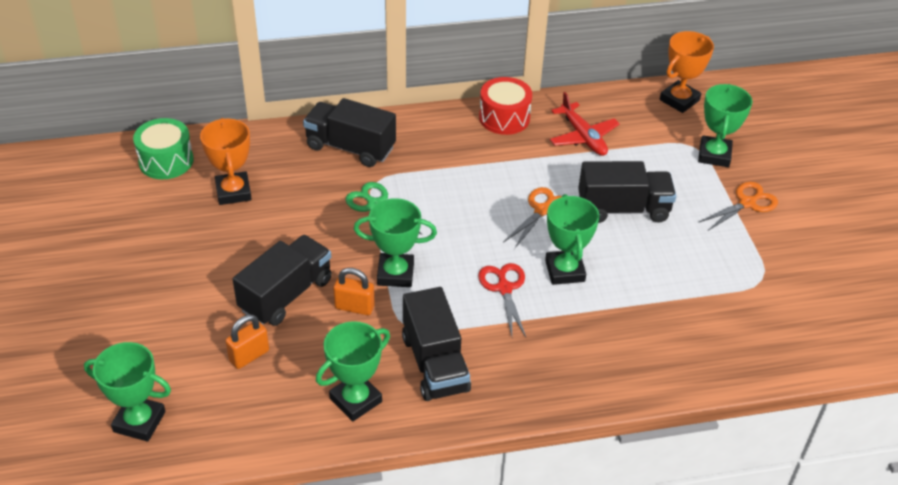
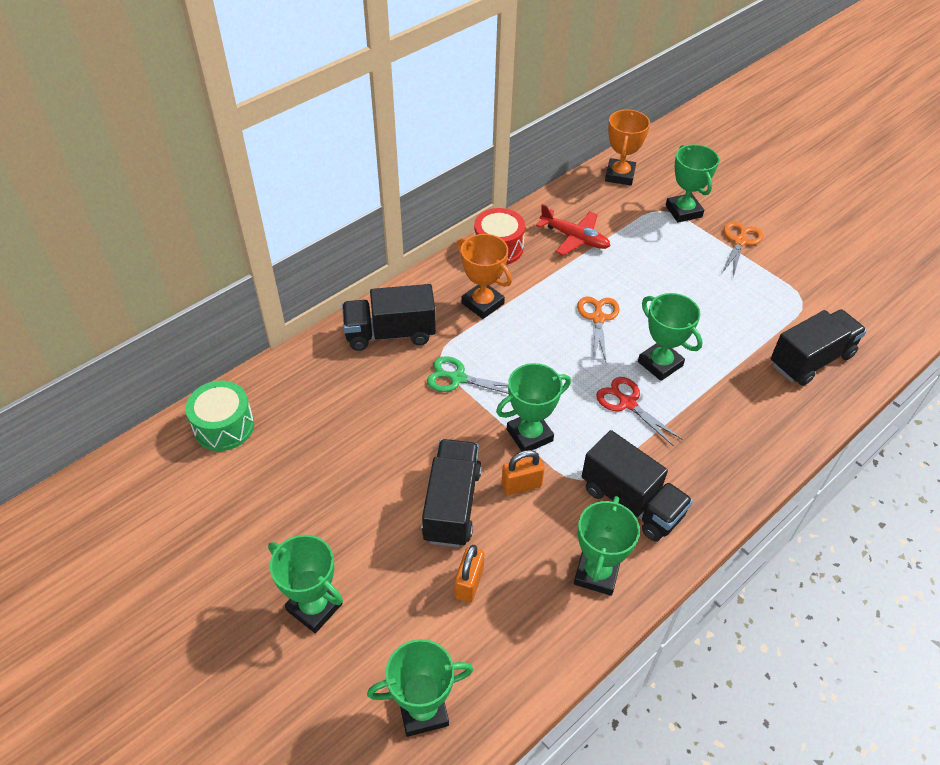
camera: 30 degrees left, 5 degrees up
orange trophy [200,118,252,205] -> orange trophy moved to [457,234,512,319]
black truck [578,161,676,223] -> black truck moved to [771,309,867,386]
none -> green trophy [268,535,343,633]

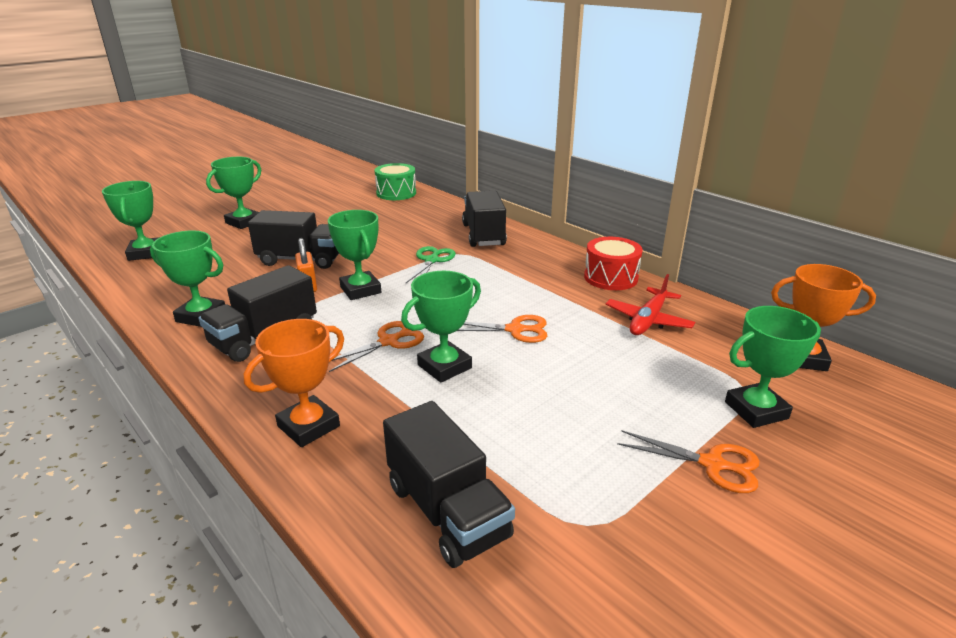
camera: 90 degrees right, 20 degrees down
orange padlock [455,545,484,603] -> none
orange trophy [457,234,512,319] -> orange trophy moved to [244,319,344,447]
red scissors [596,377,683,446] -> orange scissors [329,321,424,372]

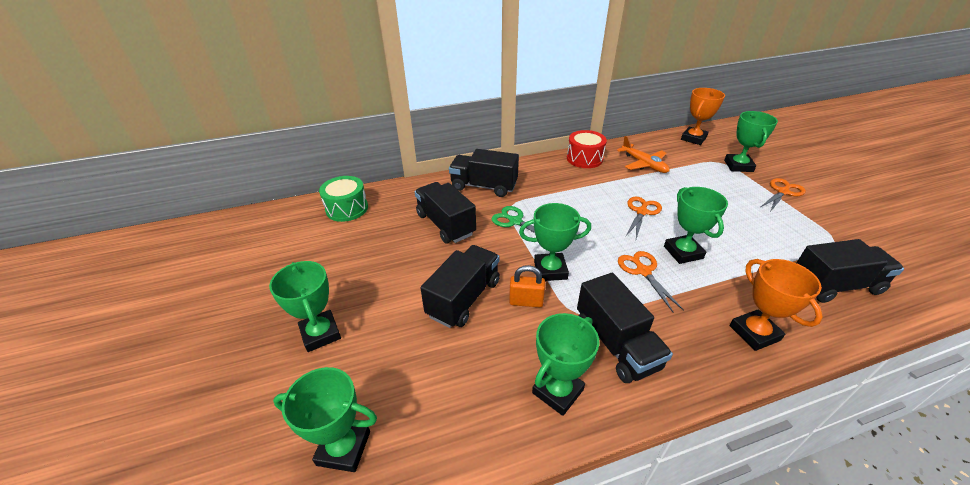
camera: 65 degrees left, 10 degrees up
red plane [605,274,695,335] -> orange plane [617,136,670,173]
none -> black truck [415,182,476,244]

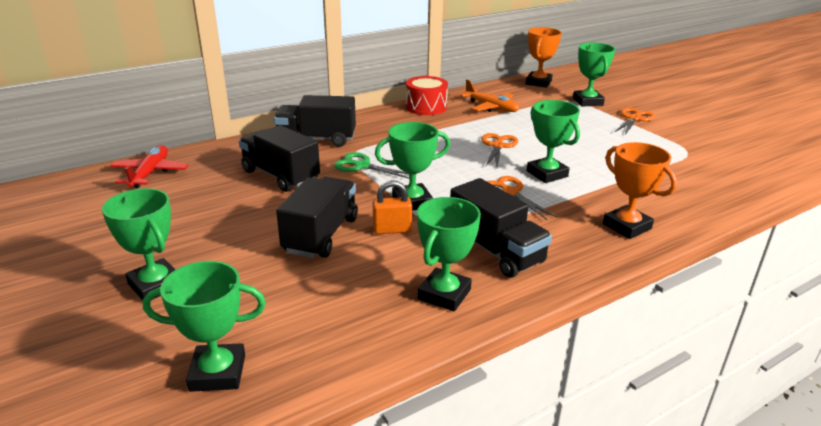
camera: 15 degrees left, 10 degrees down
green drum [319,176,368,222] -> red plane [110,145,189,188]
black truck [796,239,904,303] -> none

